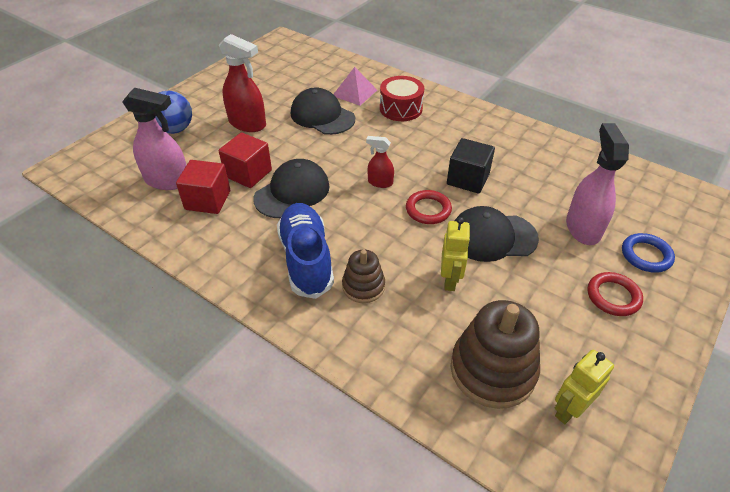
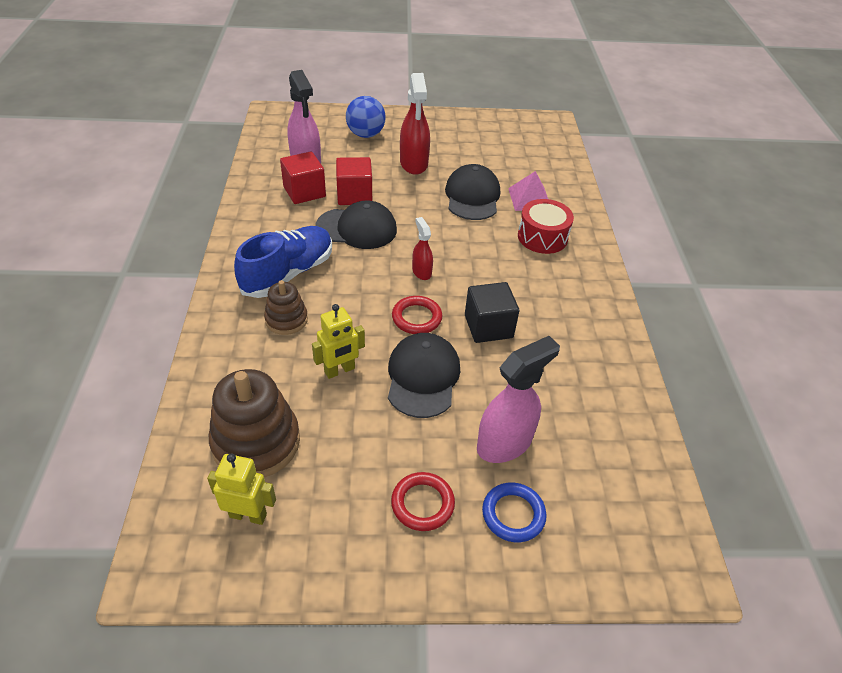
camera: 50 degrees right, 0 degrees up
black cap [454,206,539,262] -> black cap turned 45 degrees clockwise [388,333,460,418]

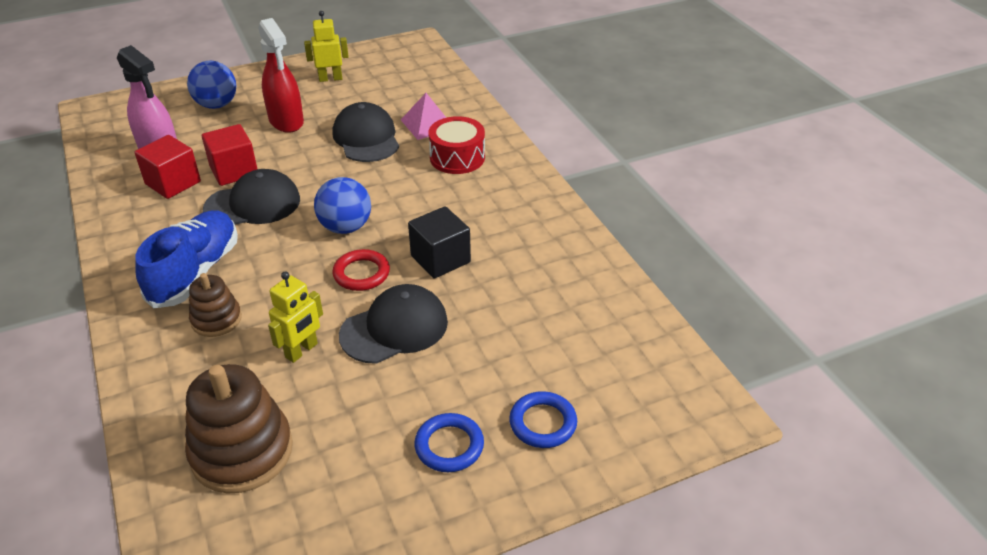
camera: 20 degrees left, 5 degrees down
yellow robot [207,454,276,525] -> yellow robot moved to [304,11,349,82]
black cap [388,333,460,418] -> black cap turned 75 degrees clockwise [339,284,448,364]
red ring [391,472,455,531] -> blue ring [414,413,484,472]
red spray bottle [412,217,433,280] -> blue ball [314,177,371,234]
pink spray bottle [477,336,560,463] -> none

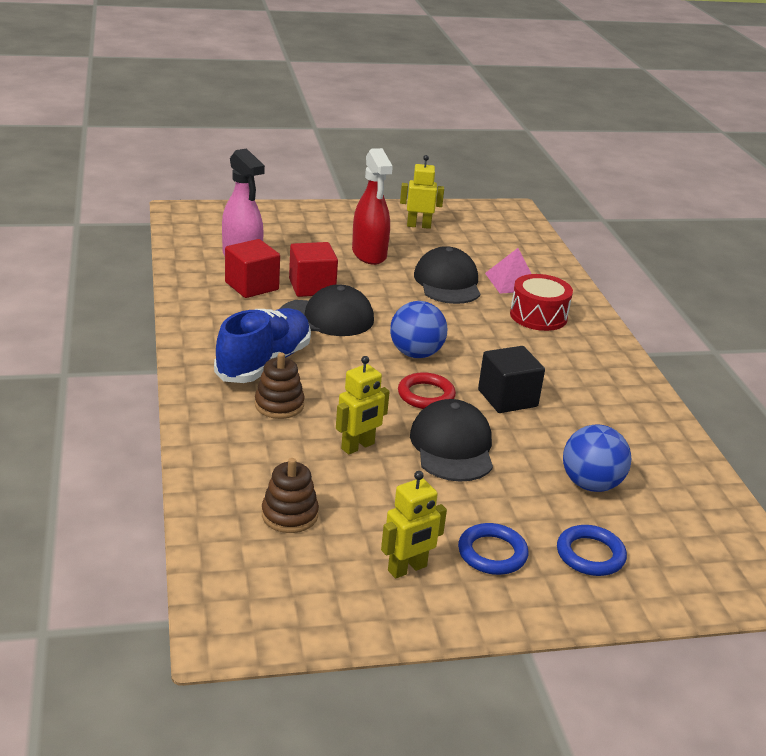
camera: 10 degrees right, 10 degrees down
brown stacking toy [185,364,293,494] -> brown stacking toy [262,458,319,533], size x0.57
blue ball [187,61,236,109] -> blue ball moved to [563,424,632,492]
black cap [339,284,448,364] -> black cap turned 75 degrees counterclockwise [410,399,493,482]
none -> yellow robot [381,471,447,579]

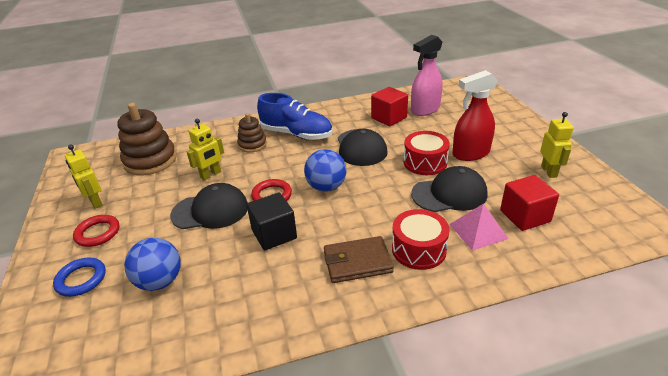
camera: 90 degrees right, 5 degrees up
brown stacking toy [262,458,319,533] -> brown stacking toy [117,103,177,175], size x1.75
red cube [289,242,338,297] -> red cube moved to [500,175,559,231]
yellow robot [336,356,390,454] -> yellow robot turned 90 degrees counterclockwise [187,119,224,180]
blue ring [458,523,528,575] -> red ring [73,215,119,247]
none -> brown wallet [324,236,394,283]
none -> red drum [404,131,450,175]

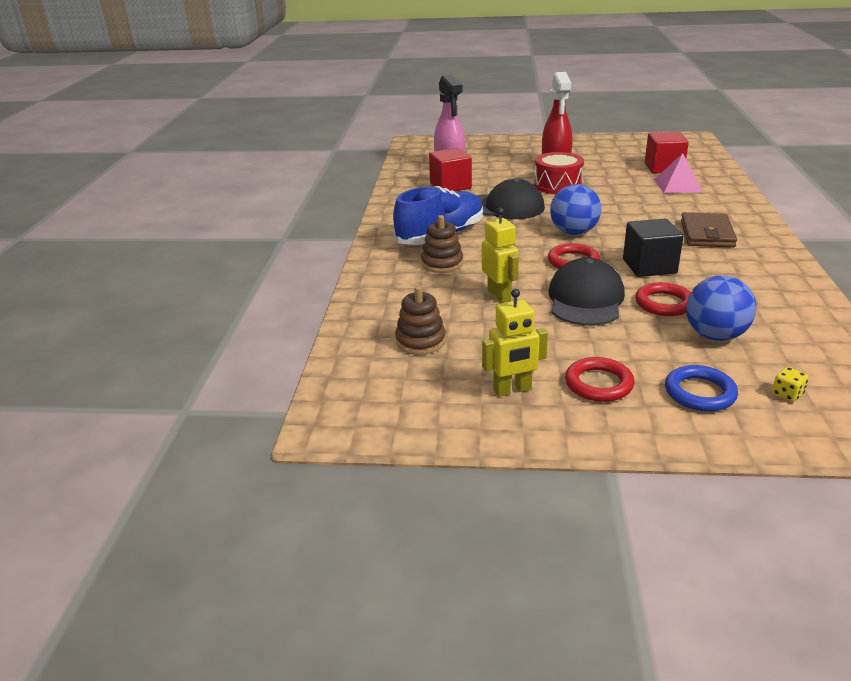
camera: 70 degrees left, 5 degrees down
brown stacking toy [117,103,177,175] -> brown stacking toy [395,286,446,355], size x0.57
red drum [392,209,450,270] -> none
black cap [411,166,488,212] -> none
yellow robot [540,112,574,178] -> none
none -> red ring [635,282,691,316]
none -> yellow dice [772,367,808,402]

